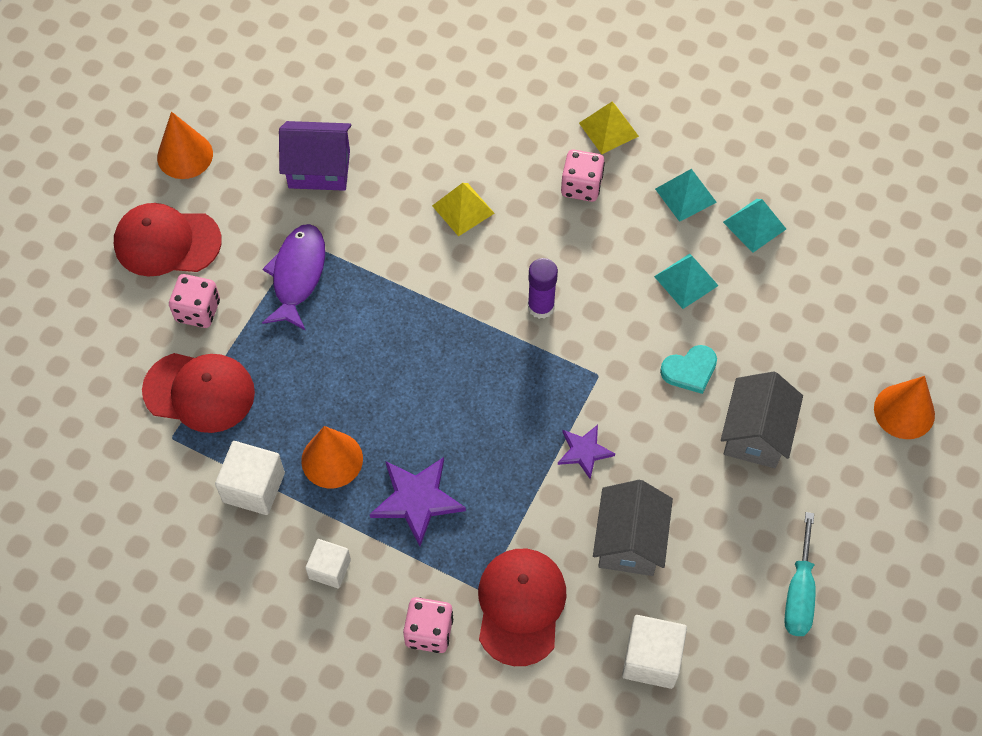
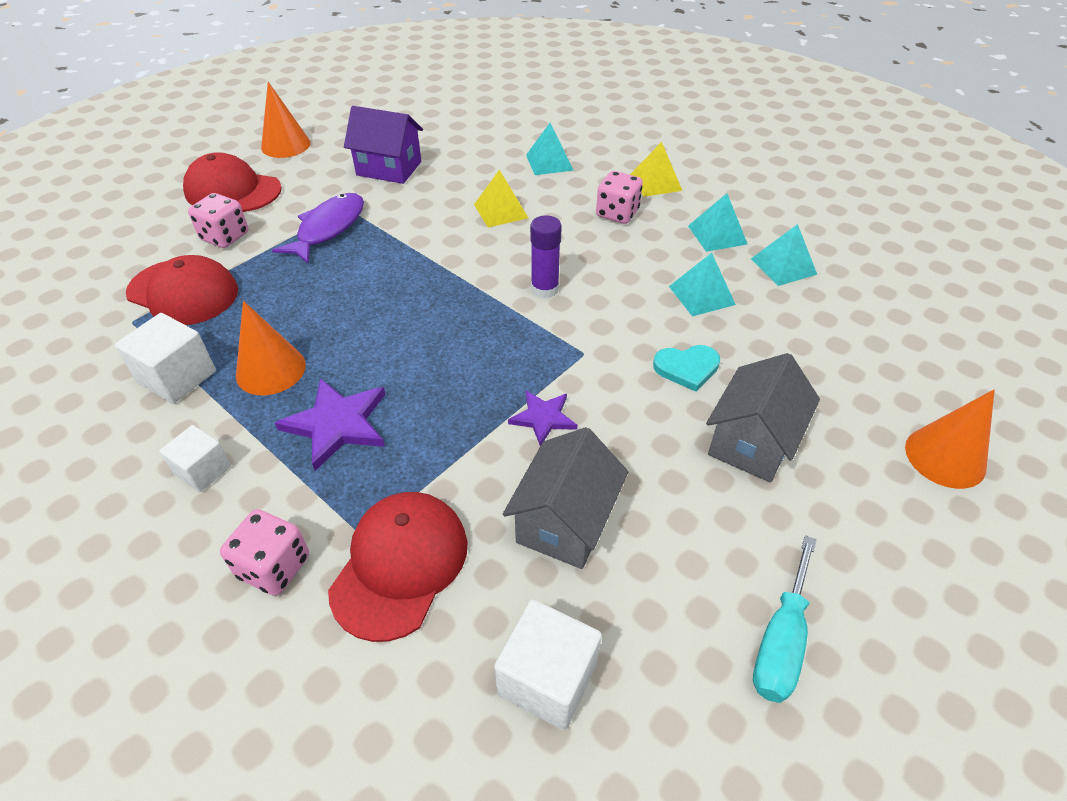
camera: 15 degrees right, 15 degrees down
none -> turquoise pyramid [526,123,574,175]

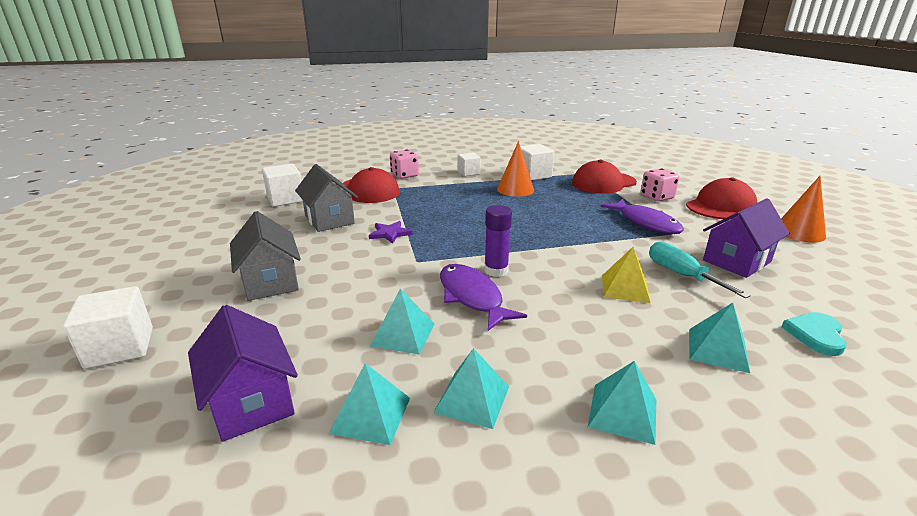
camera: 125 degrees right, 20 degrees down
purple star [275,378,386,471] -> none
pink dice [596,171,643,224] -> none
yellow pyramid [630,142,682,197] -> turquoise pyramid [588,361,656,445]
turquoise heart [653,345,720,392] -> turquoise heart moved to [782,312,847,356]
turquoise screwdriver [753,535,817,703] -> turquoise screwdriver moved to [649,241,751,298]
orange cone [905,390,995,489] -> white cube [63,286,153,369]
none -> purple house [188,305,298,442]
none -> purple fish [440,264,527,331]

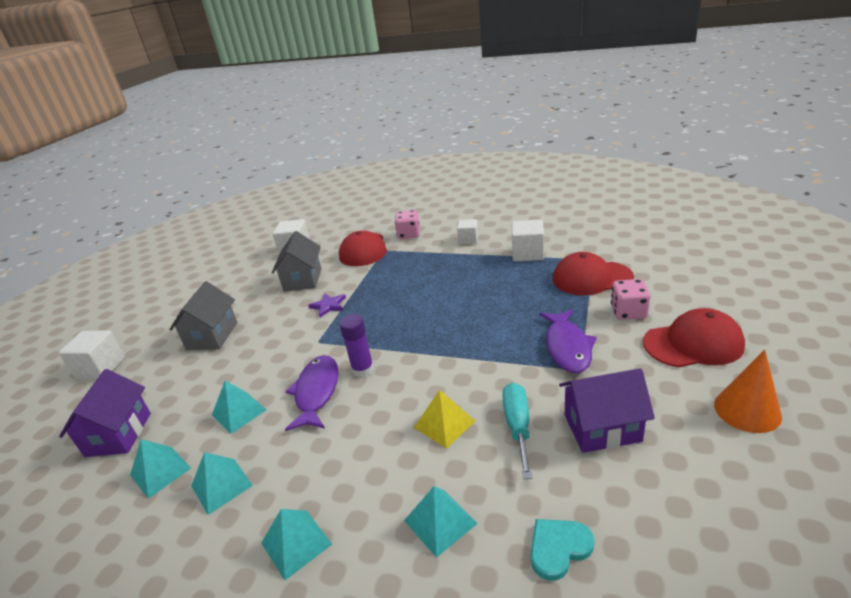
camera: 35 degrees right, 5 degrees up
orange cone [497,141,534,197] -> none

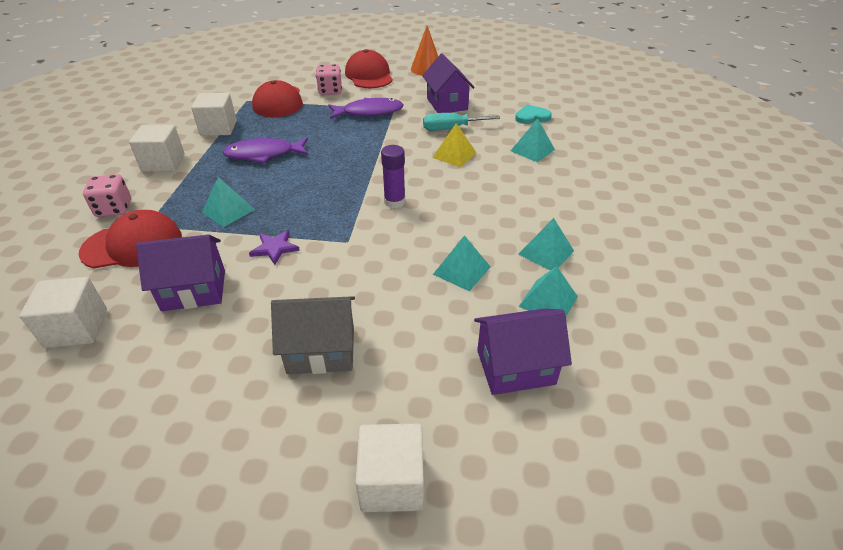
camera: 105 degrees left, 10 degrees up
turquoise pyramid [261,509,332,580] -> turquoise pyramid moved to [202,177,255,227]
grey house [272,231,321,292] -> purple house [136,234,225,311]
purple fish [285,355,339,431] -> purple fish moved to [222,138,308,163]
white cube [457,219,478,244] -> white cube [129,125,184,172], size x1.53
turquoise heart [531,519,594,581] -> turquoise heart turned 120 degrees clockwise [515,105,552,124]

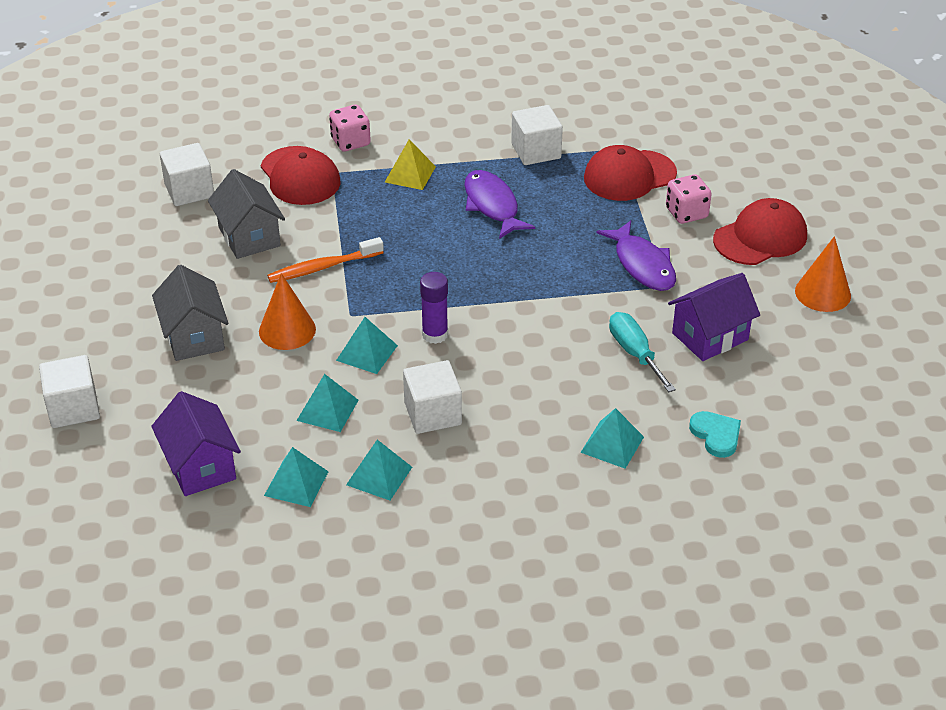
camera: 75 degrees right, 0 degrees up
white cube [129,125,184,172] -> white cube moved to [403,360,462,434]
purple house [136,234,225,311] -> grey house [208,169,285,259]
turquoise pyramid [202,177,255,227] -> turquoise pyramid moved to [336,317,398,374]
purple star [249,230,300,265] -> orange toothbrush [267,237,384,283]
yellow pyramid [432,123,477,167] -> yellow pyramid moved to [385,139,436,190]
none -> orange cone [259,273,316,350]

